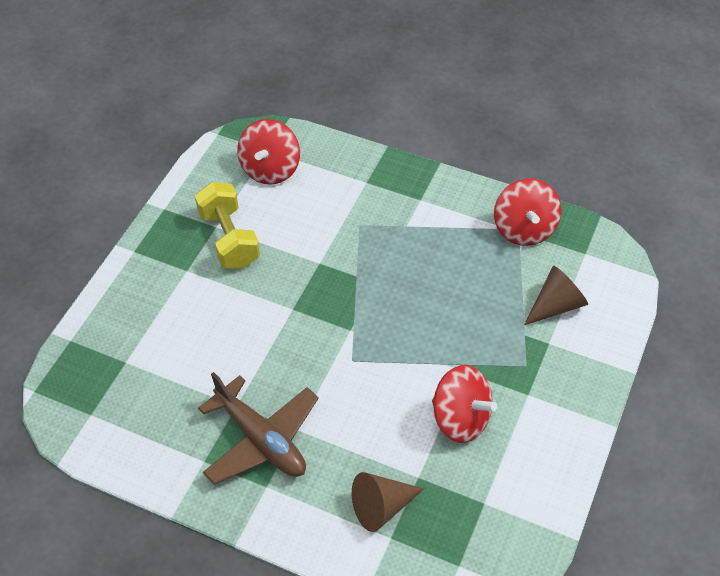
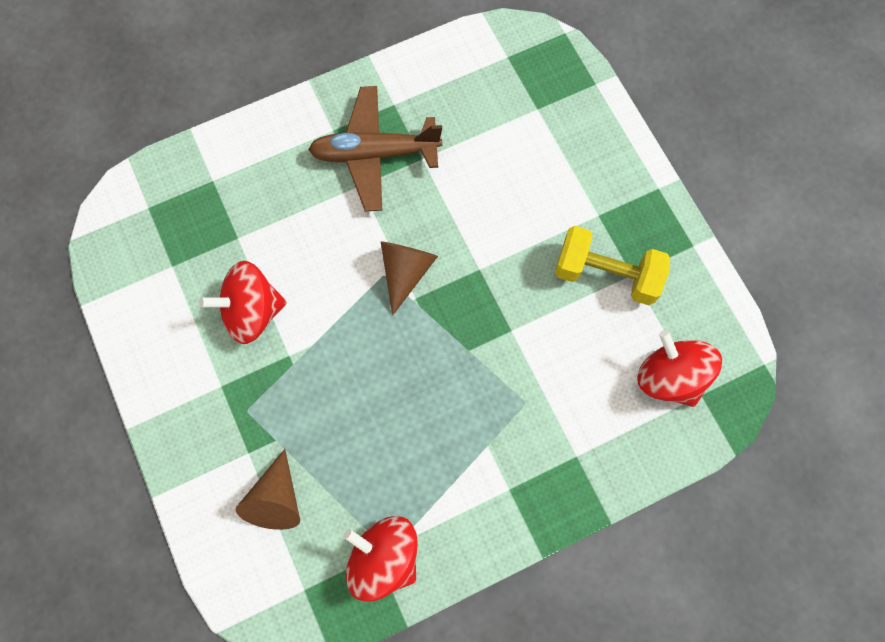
camera: 130 degrees right, 20 degrees up
brown cone [352,472,424,532] -> brown cone moved to [381,241,438,316]

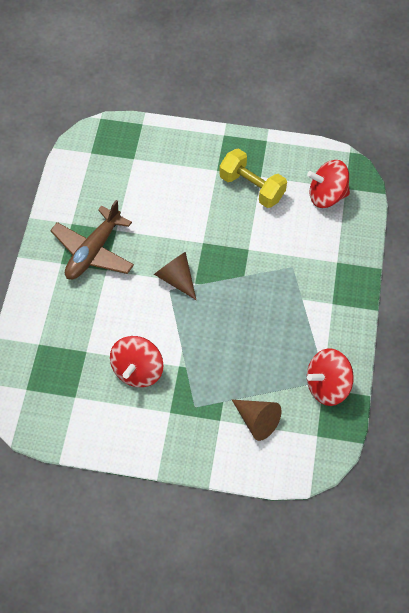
camera: 55 degrees left, 10 degrees down
yellow dumbbell [555,226,670,305] -> yellow dumbbell turned 75 degrees clockwise [219,148,287,208]

